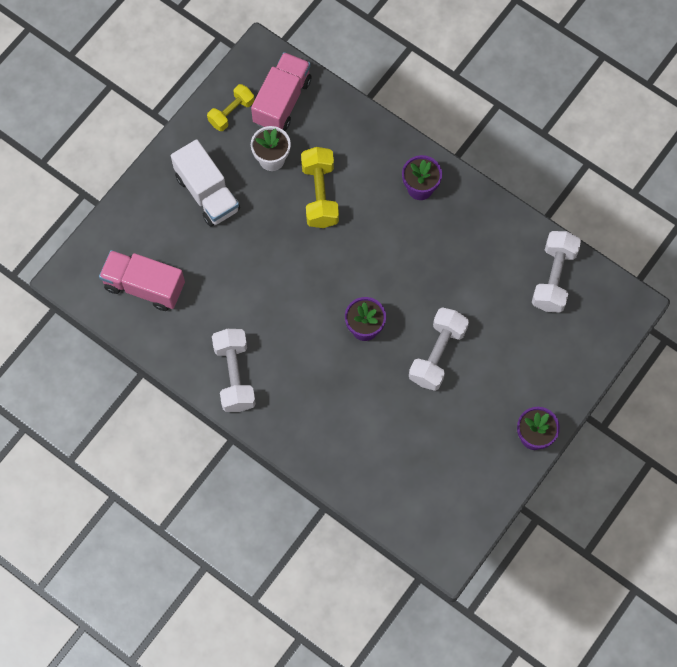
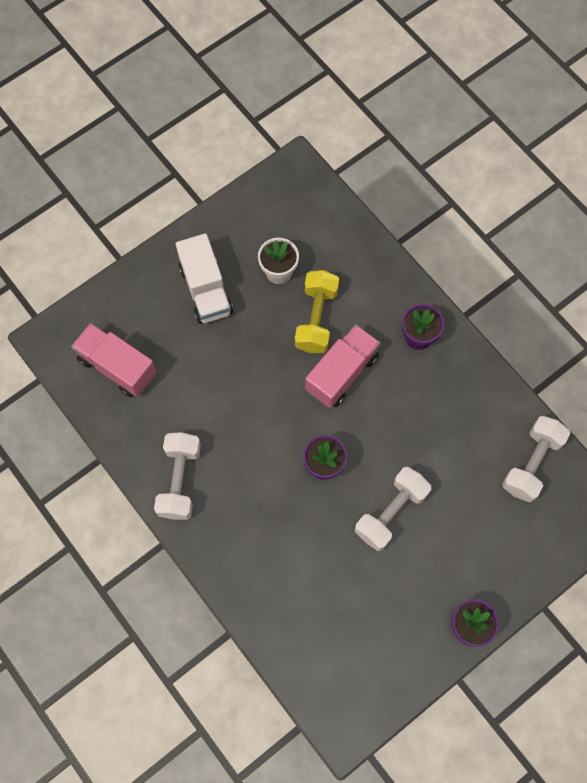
camera: 15 degrees right, 0 degrees up
yellow dumbbell [207,84,255,131] -> none
pink truck [251,52,312,131] -> pink truck moved to [305,325,381,408]

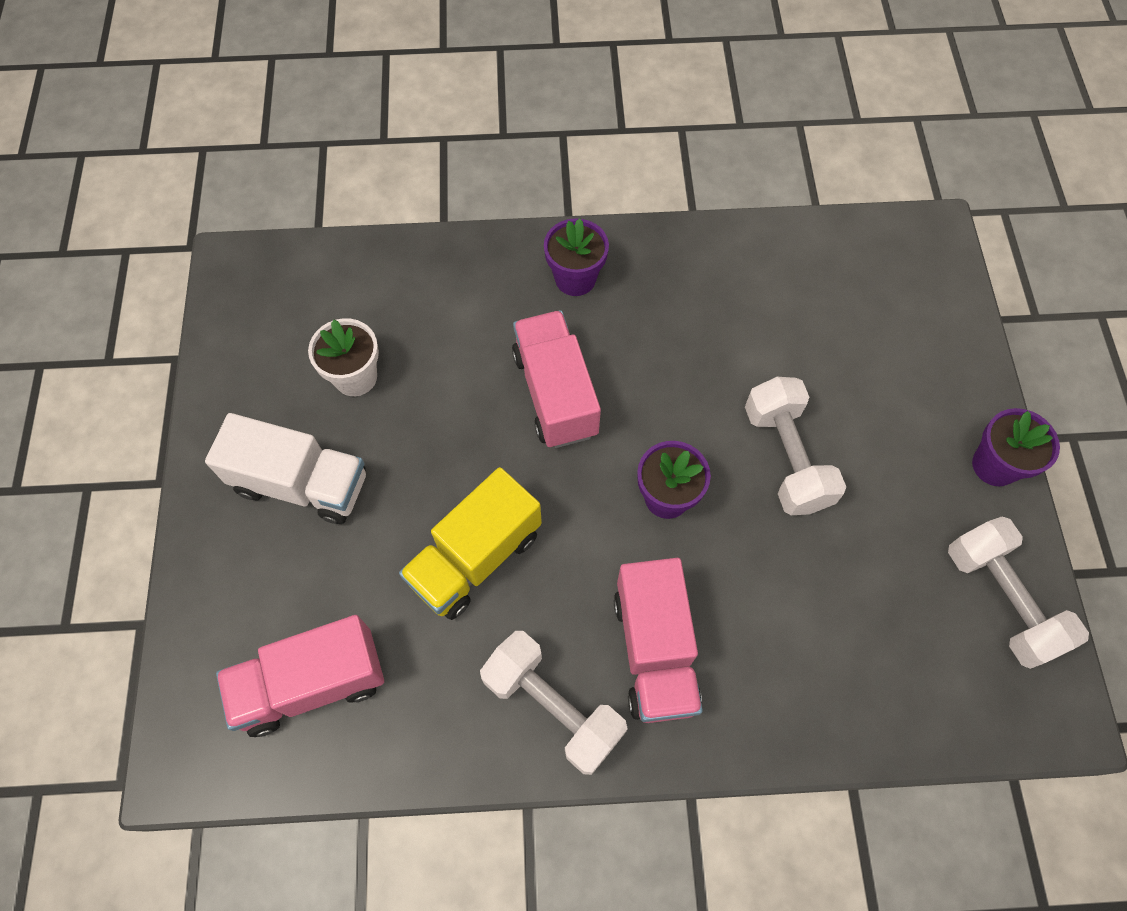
camera: 55 degrees left, 5 degrees down
yellow dumbbell [295,270,339,353] -> none
white dumbbell [502,416,570,502] -> white dumbbell moved to [948,517,1089,669]
none -> yellow truck [399,467,542,620]
none -> pink truck [614,558,703,723]

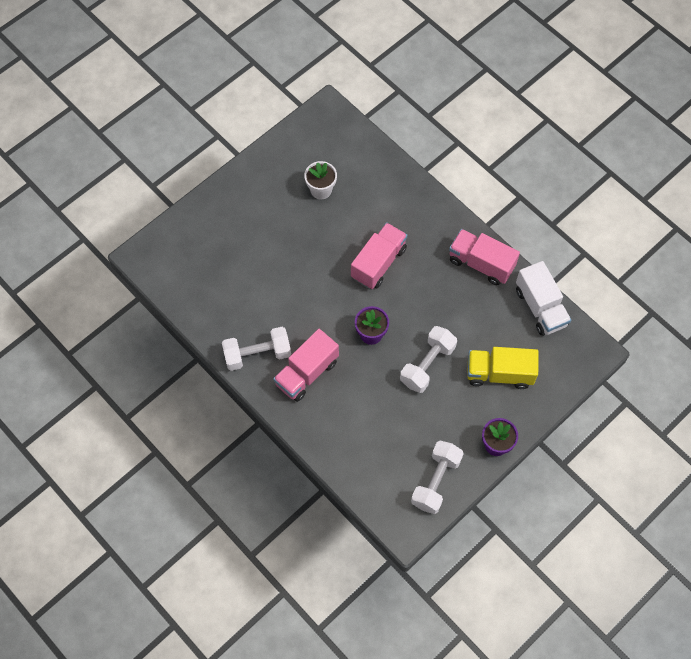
camera: 50 degrees right, 0 degrees up
white truck [205,413,366,524] -> white truck moved to [516,261,571,336]
pink truck [216,615,384,737] -> pink truck moved to [449,229,520,285]
yellow truck [399,467,542,620] -> yellow truck moved to [467,347,538,389]
white dumbbell [480,631,628,775] -> white dumbbell turned 75 degrees clockwise [222,327,291,371]
purple flower pot [544,218,609,296] -> none

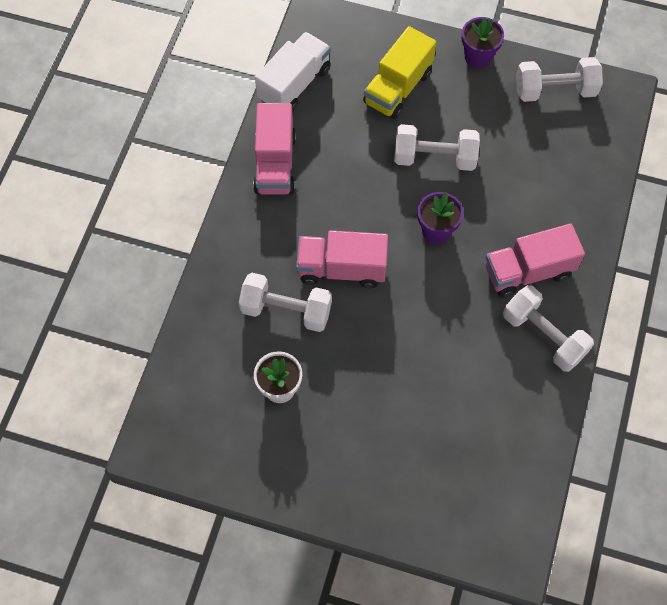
camera: 120 degrees left, 0 degrees up
pink truck [273,329,339,402] -> pink truck turned 150 degrees clockwise [485,224,585,297]
yellow truck [467,347,538,389] -> yellow truck turned 60 degrees clockwise [363,26,437,119]
none -> white dumbbell [239,273,332,332]

